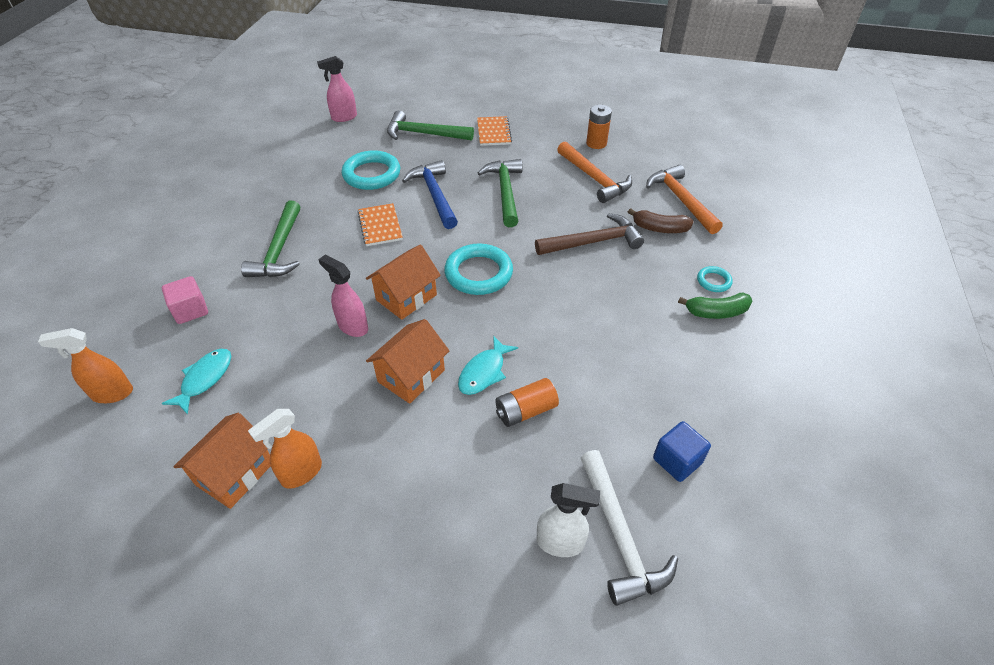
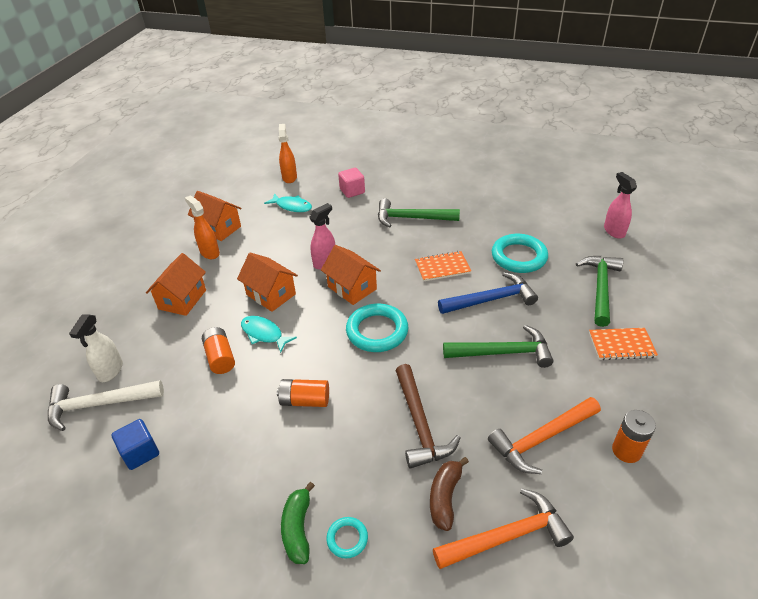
camera: 95 degrees right, 5 degrees down
none -> orange house [146,253,206,316]
none -> orange battery [277,379,329,407]

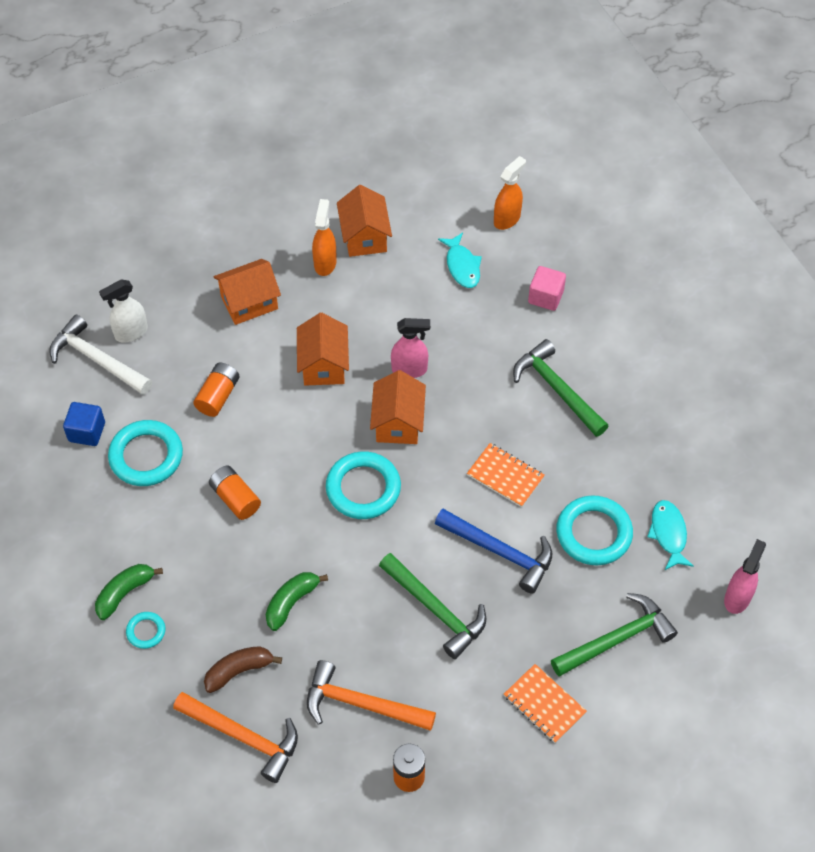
camera: 45 degrees right, 15 degrees up
turquoise fish [241,316,297,353] -> turquoise fish moved to [647,500,694,570]
brown hammer [396,364,460,469] -> green banana [265,572,328,631]
none -> turquoise ring [108,420,183,486]

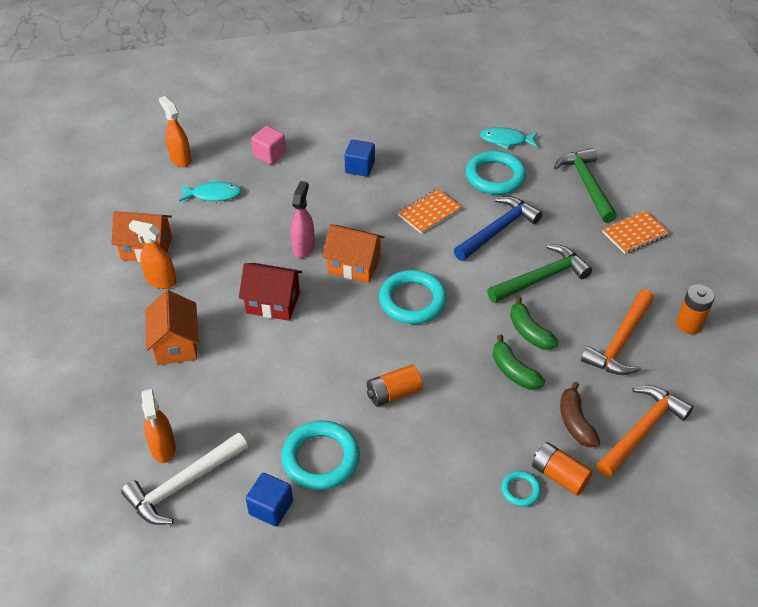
camera: 75 degrees left, 10 degrees down
green banana [95,564,163,620] -> green banana moved to [510,296,559,350]
white spray bottle [99,279,148,342] -> orange spray bottle [141,389,176,463]
orange battery [193,363,240,417] -> orange battery moved to [532,442,593,496]
orange house [297,313,349,386] -> red house [239,263,302,321]
green hammer [513,339,608,437] -> blue cube [345,140,375,177]
pink spray bottle [724,539,766,614] -> none

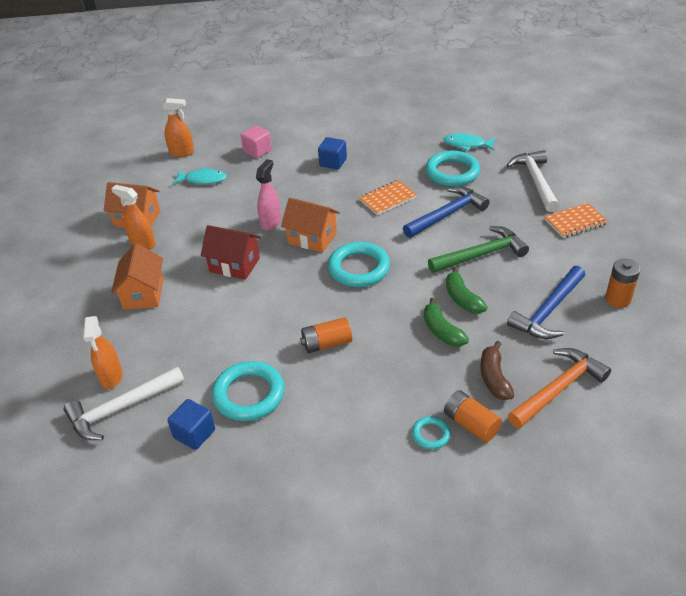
camera: 10 degrees right, 5 degrees down
orange spray bottle [159,96,192,167] -> orange spray bottle turned 120 degrees clockwise [162,98,194,157]
green hammer [554,148,617,223] -> white hammer [506,150,559,212]
orange hammer [581,289,654,375] -> blue hammer [507,266,585,339]

